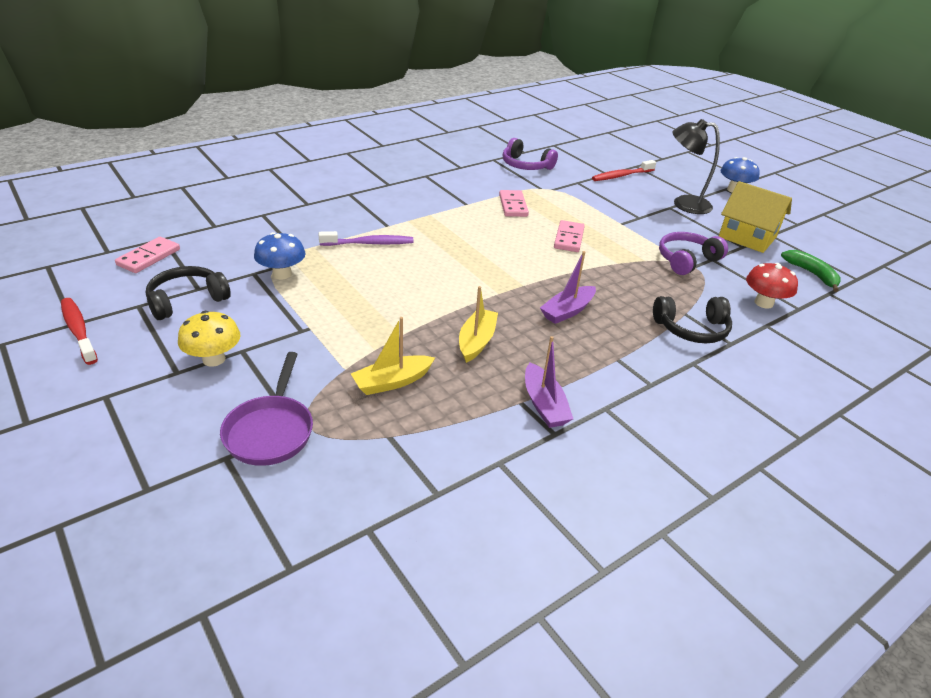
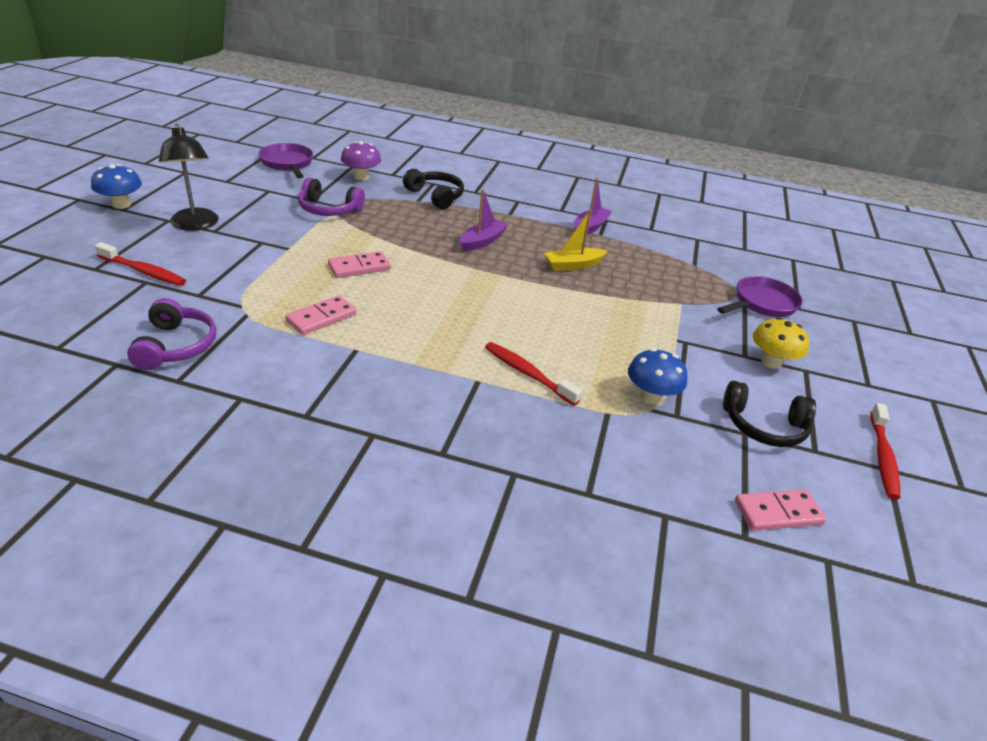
camera: 130 degrees left, 0 degrees up
purple toothbrush [319,231,414,246] -> red toothbrush [485,342,582,406]
yellow boat [351,317,435,395] -> none
purple boat [540,251,596,324] -> purple boat turned 60 degrees counterclockwise [460,189,508,252]
yellow house [719,181,792,253] -> none
red mushroom [746,263,798,309] -> purple mushroom [341,141,381,180]
green banana [781,250,841,292] -> purple pan [258,143,313,178]

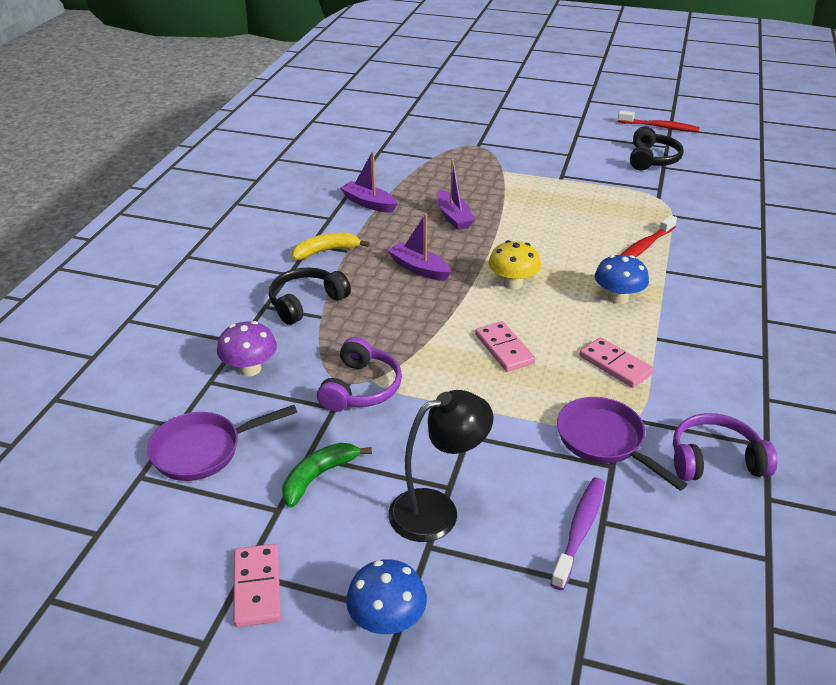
camera: 85 degrees left, 0 degrees up
red toothbrush [95,242,186,286] -> purple toothbrush [550,477,605,590]
yellow boat [544,210,608,271] -> purple boat [437,159,475,230]
blue mushroom [628,348,688,404] -> blue mushroom moved to [595,255,649,304]
purple pan [717,276,802,317] -> purple pan moved to [557,397,688,491]
pink domino [735,489,826,531] -> pink domino moved to [233,544,281,627]
yellow mushroom [753,317,809,369] -> yellow mushroom moved to [488,240,541,290]
none -> green banana [282,443,372,508]
none -> yellow banana [292,233,370,260]

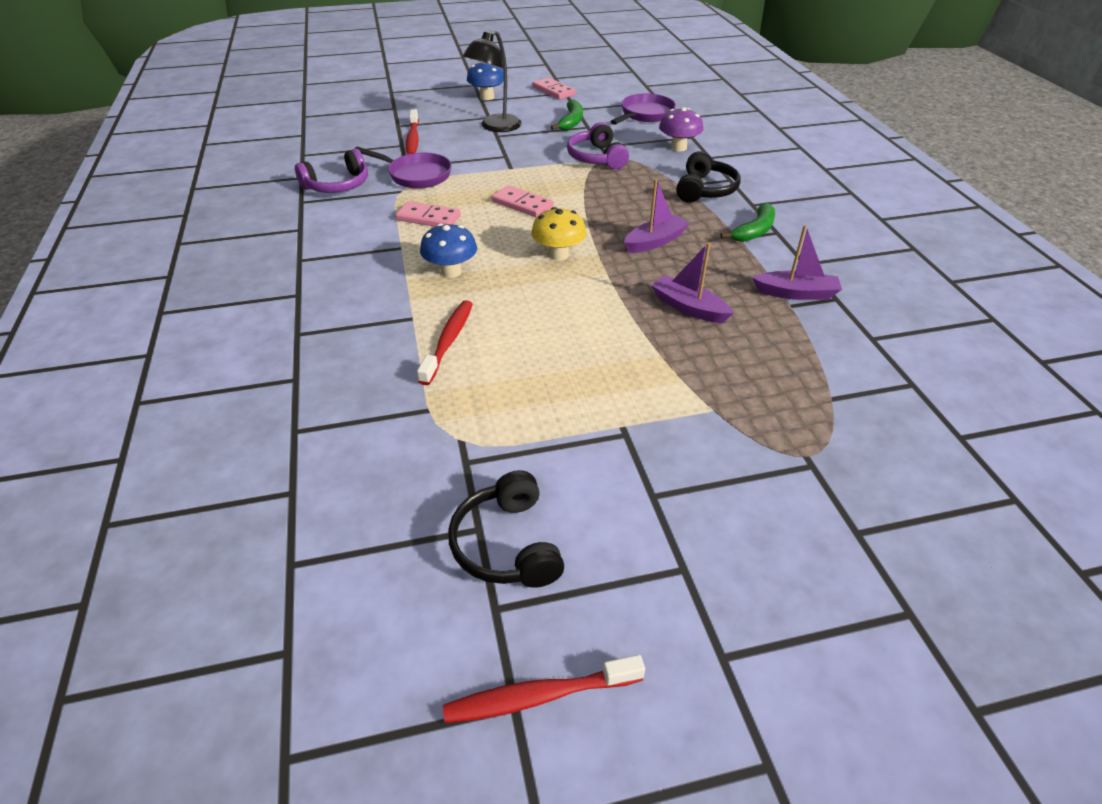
camera: 150 degrees right, 5 degrees up
yellow banana [292,233,370,260] -> green banana [720,202,775,242]
purple boat [387,214,451,281] -> purple boat turned 45 degrees counterclockwise [624,179,690,253]
purple toothbrush [550,477,605,590] -> red toothbrush [406,109,419,155]

